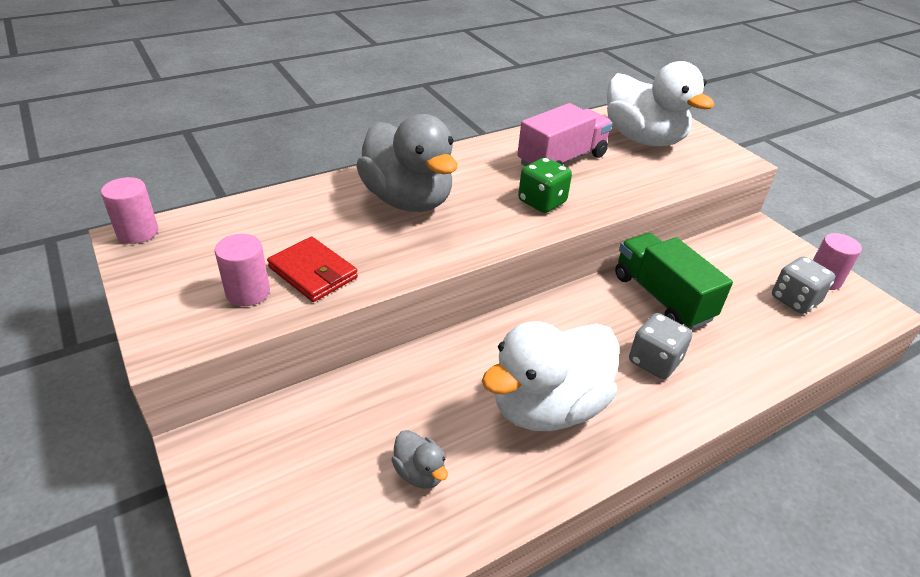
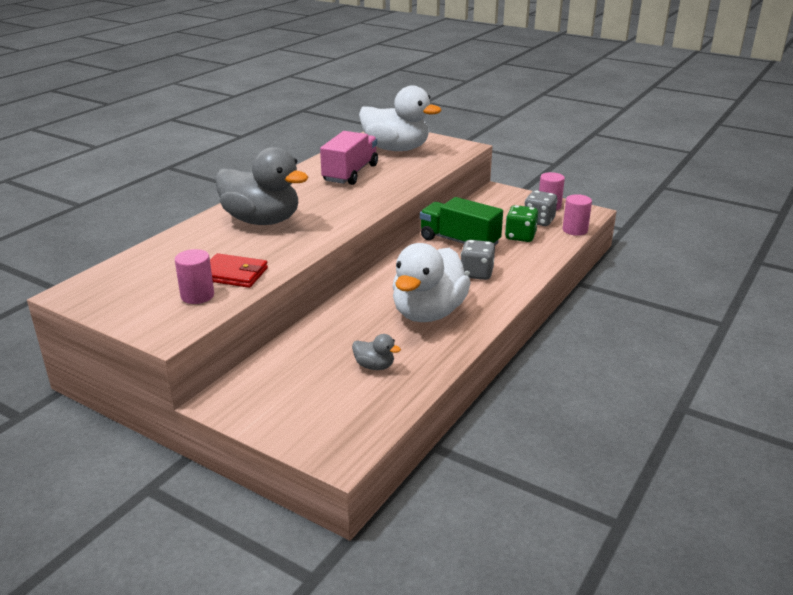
camera: 25 degrees left, 10 degrees down
pink cylinder [101,177,158,244] -> pink cylinder moved to [563,194,592,236]
green dice [518,157,572,213] -> green dice moved to [505,205,538,242]

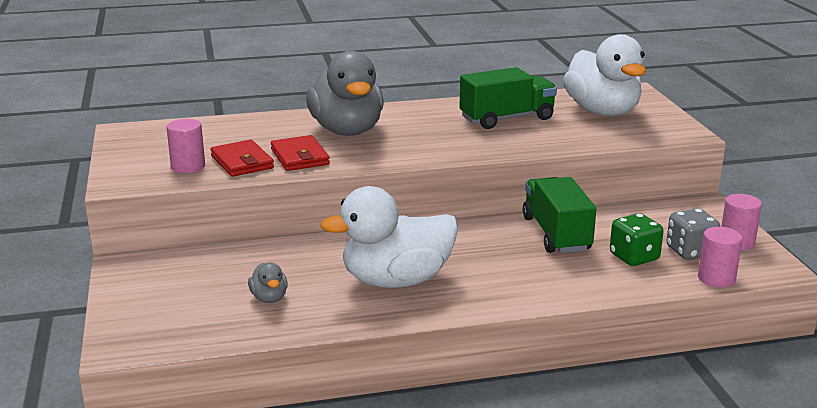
camera: 45 degrees right, 5 degrees down
pink truck [320,131,378,185] -> green truck [460,67,557,129]
grey dice [461,240,495,280] -> none
none -> red wallet [271,135,330,171]

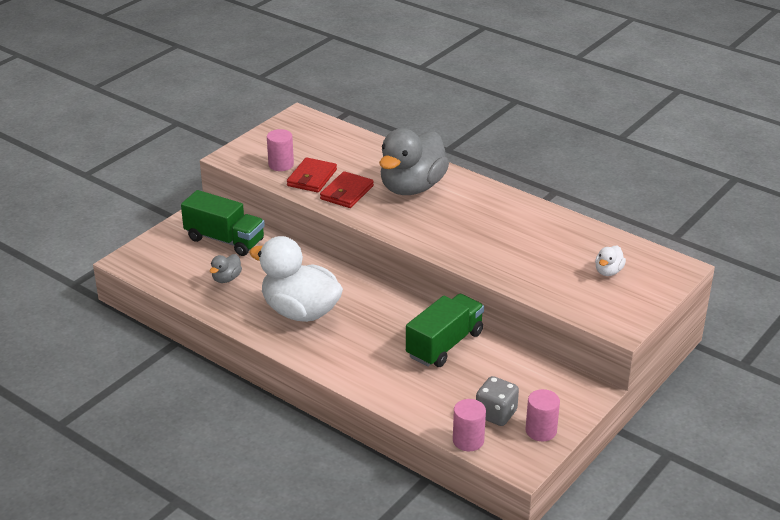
camera: 50 degrees right, 10 degrees up
green truck [460,67,557,129] -> green truck moved to [181,190,265,256]
white duck [563,34,646,116] -> white duck [595,245,626,276], size x0.42
green dice [610,213,664,266] -> none

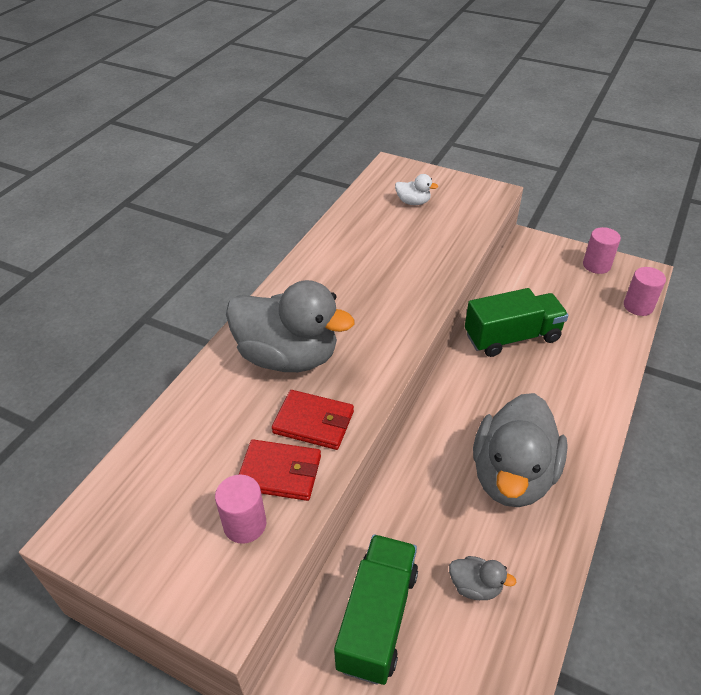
camera: 100 degrees left, 10 degrees up
white duck [249,236,343,322] -> grey duck [473,393,568,507]
green truck [406,294,484,367] -> green truck turned 135 degrees clockwise [465,288,569,357]
grey dice [476,376,519,426] -> none

